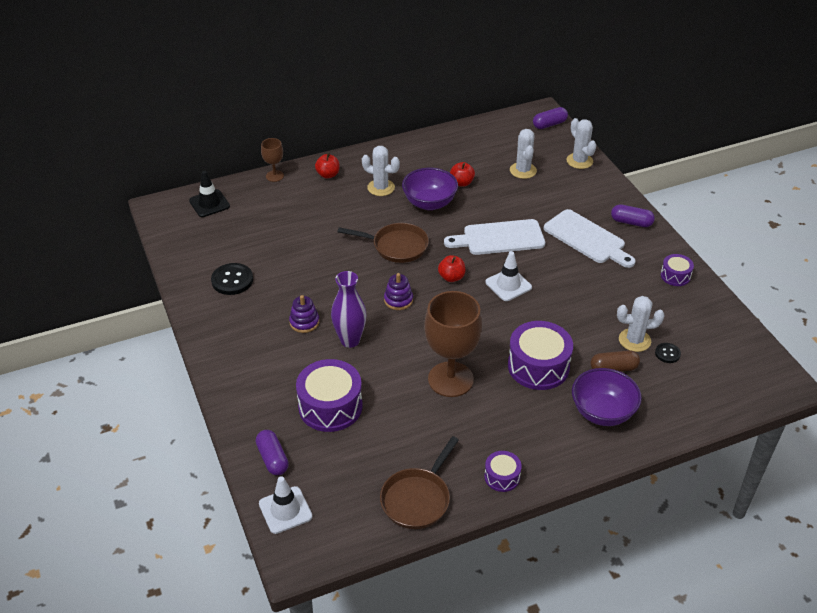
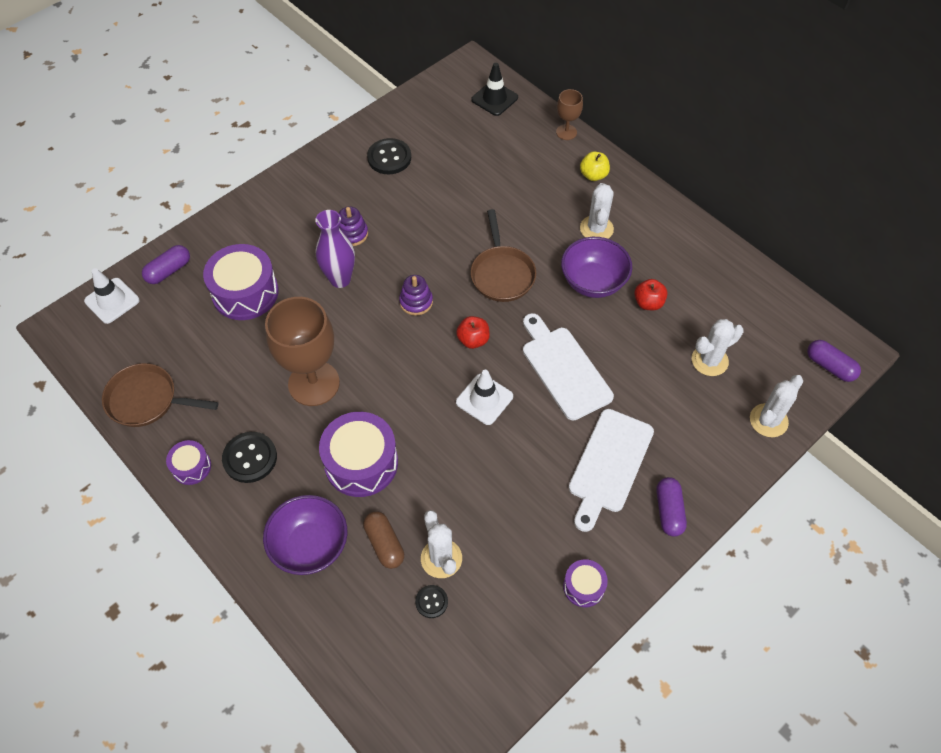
camera: 70 degrees right, 15 degrees up
red apple [315,153,340,179] -> yellow apple [580,151,610,181]
none -> black button [222,432,277,483]

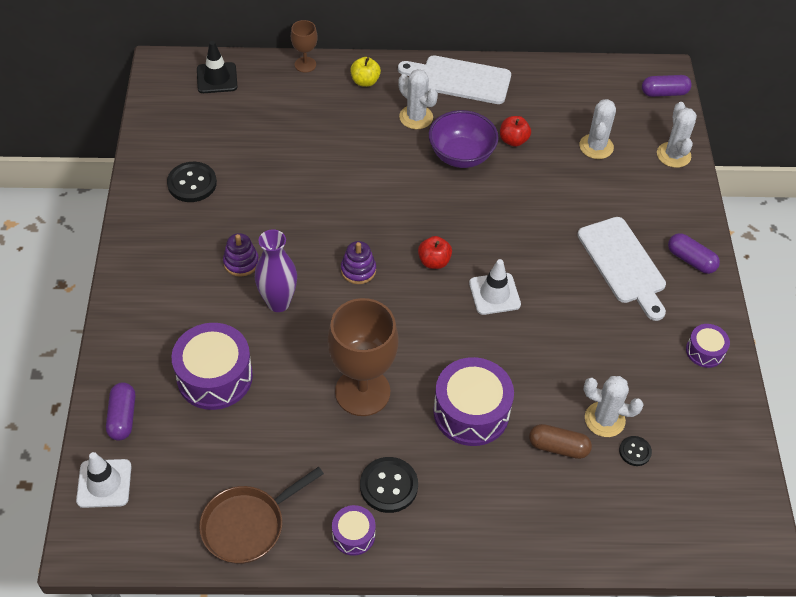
camera: 50 degrees left, 5 degrees down
purple bowl [263,495,347,575] -> none
brown pan [471,209,536,302] -> none
white cutting board [523,313,614,420] -> white cutting board moved to [398,55,511,104]

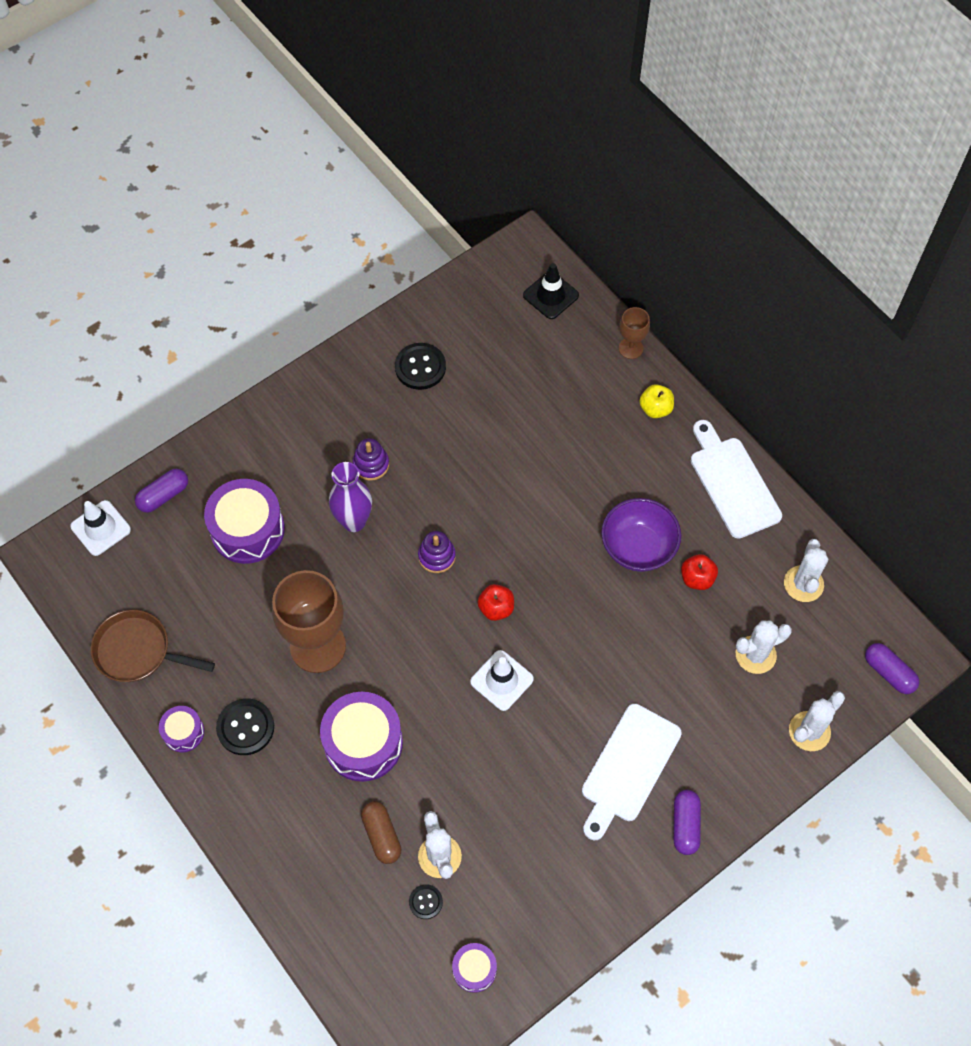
camera: 55 degrees right, 10 degrees up
white cactus [399,69,438,129] -> white cactus moved to [784,539,828,602]
purple drum [686,324,730,368] -> purple drum moved to [452,943,497,993]

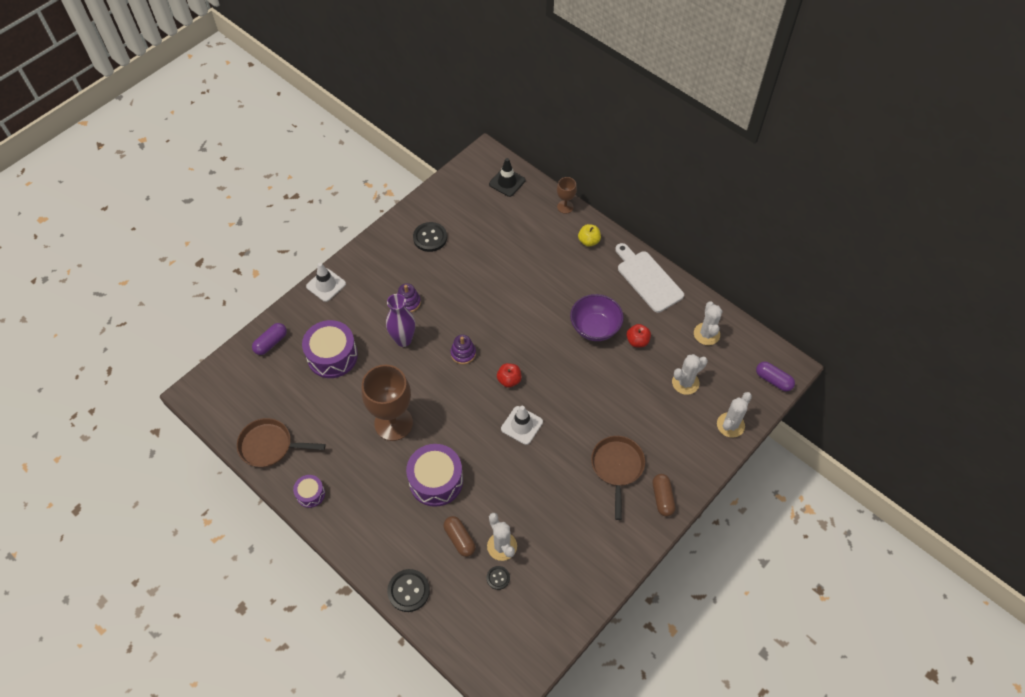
camera: 10 degrees left, 5 degrees down
white traffic cone [70,500,131,556] -> white traffic cone moved to [306,262,346,302]
black button [216,699,274,755] -> black button moved to [387,569,430,612]
purple drum [452,943,497,993] -> none
white cutting board [582,704,682,840] -> brown pan [591,436,645,520]
purple capsule [674,790,701,855] -> brown capsule [652,474,676,517]

